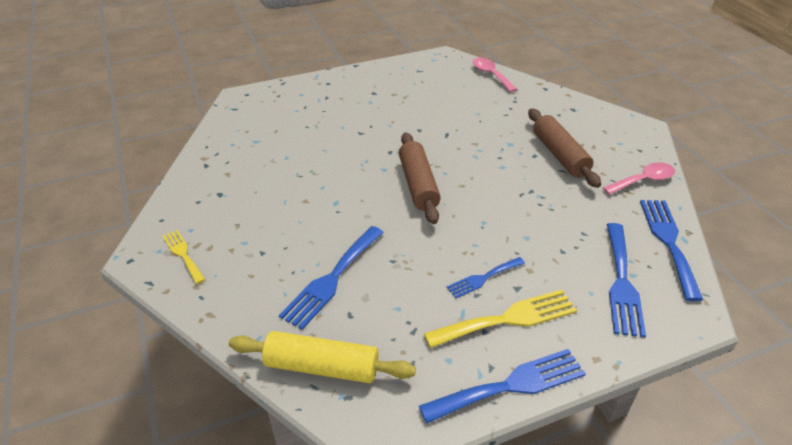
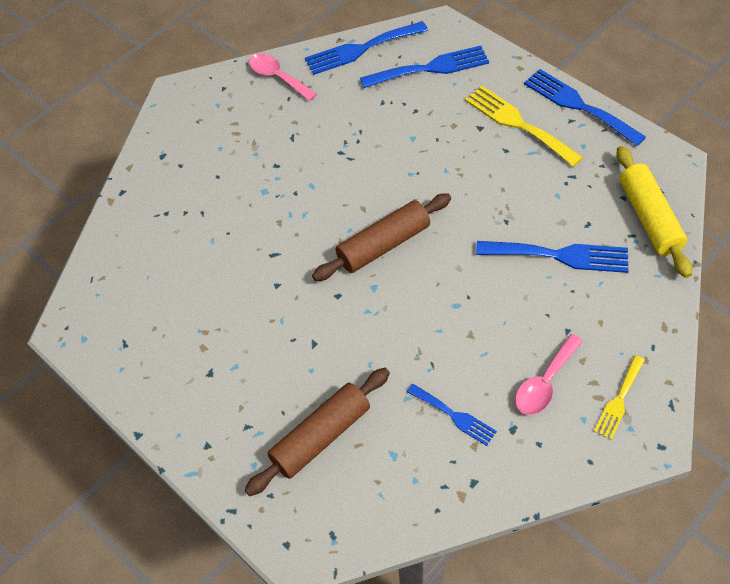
camera: 110 degrees left, 15 degrees up
blue fork [446,257,525,298] -> blue fork moved to [407,384,497,446]
pink spoon [473,57,518,92] -> pink spoon moved to [515,334,583,415]
brown rolling pin [528,108,601,188] -> brown rolling pin moved to [245,368,390,496]

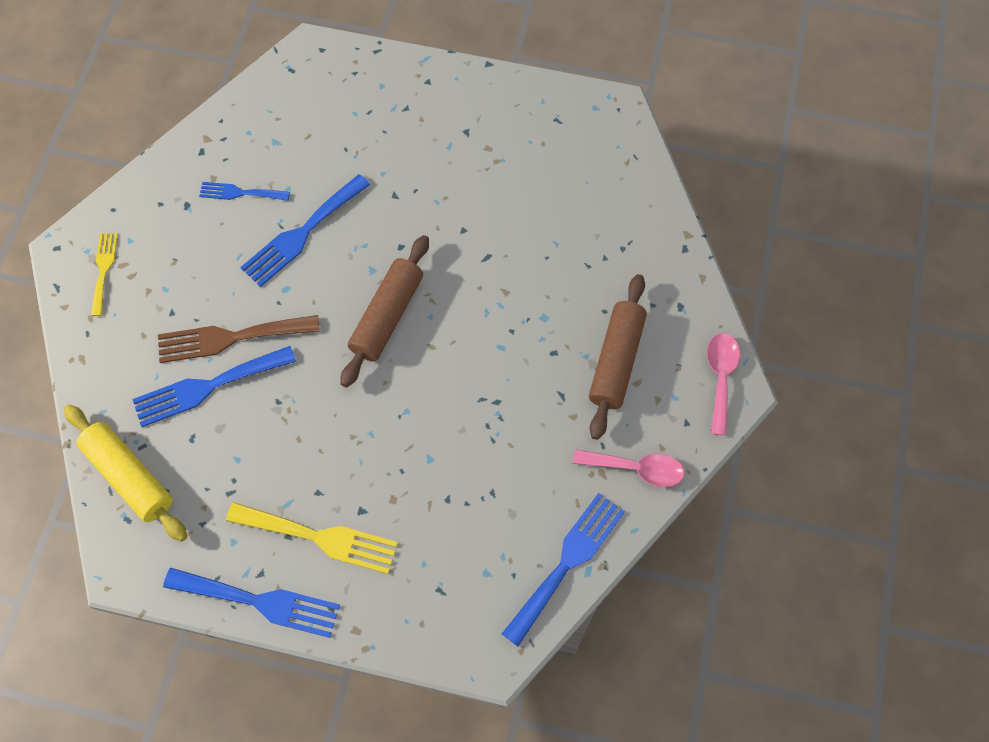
camera: 145 degrees right, 10 degrees up
brown rolling pin [245,368,390,496] -> brown rolling pin moved to [589,274,647,440]
blue fork [360,46,489,88] -> blue fork moved to [240,174,370,287]
pink spoon [515,334,583,415] -> pink spoon moved to [707,333,740,435]
none -> brown fork [158,315,320,363]

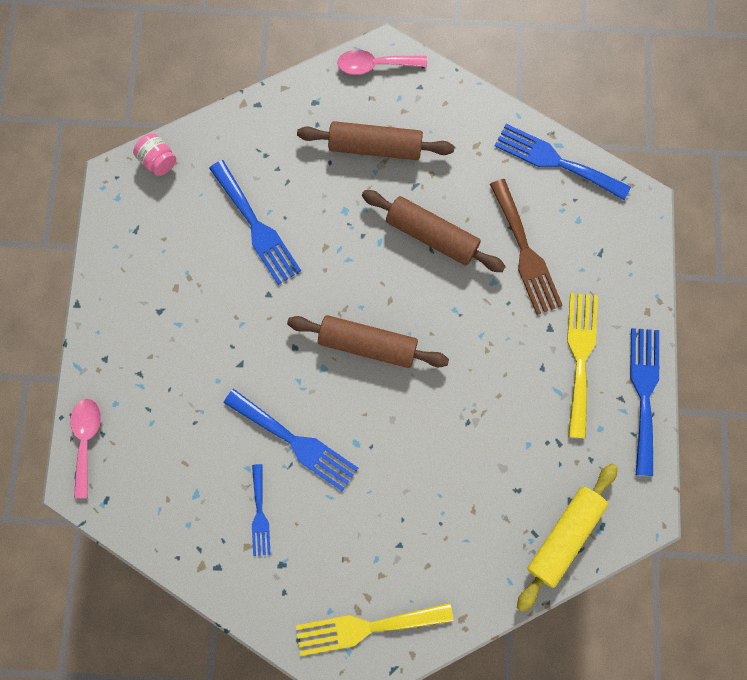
camera: 100 degrees left, 10 degrees up
yellow fork [91,233,118,316] -> yellow fork [296,603,453,656], size x1.70
blue fork [132,346,296,427] -> blue fork moved to [209,160,301,285]
brown fork [158,315,320,363] -> brown fork moved to [490,179,563,315]
pink spoon [573,449,685,487] -> pink spoon moved to [70,398,101,498]
none -> pink jar [133,133,176,176]
none -> brown rolling pin [362,190,506,272]

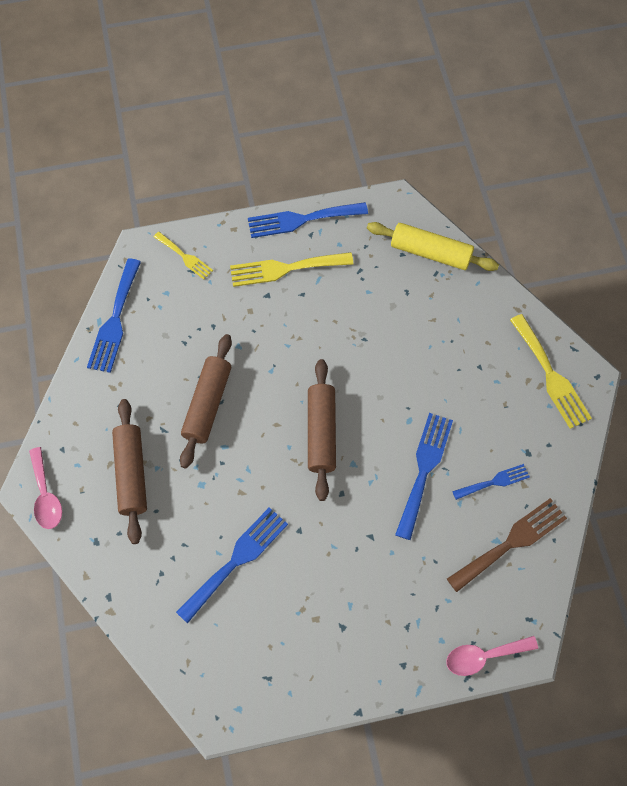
camera: 105 degrees left, 10 degrees down
pink jar [133,133,176,176] -> none
brown fork [490,179,563,315] -> brown fork moved to [447,498,567,592]
none -> yellow fork [154,232,213,279]

